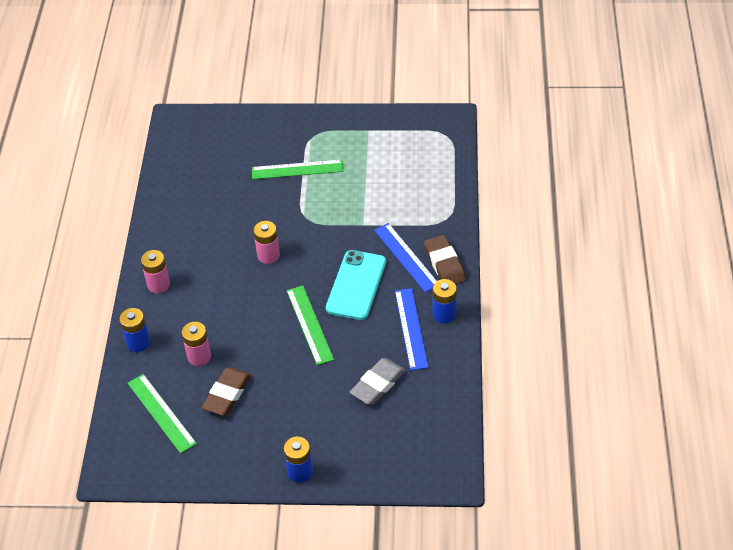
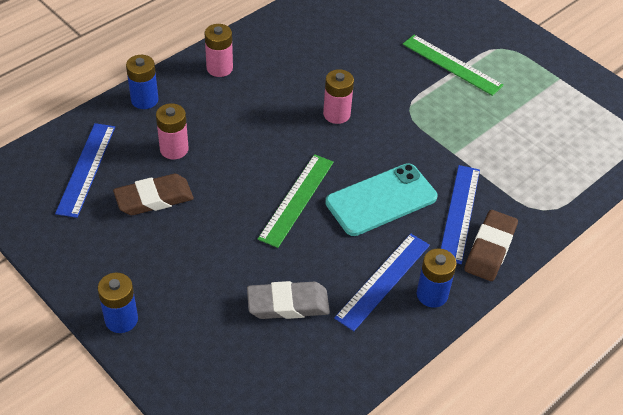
camera: 40 degrees right, 0 degrees up
green ruler [128,374,197,454] -> blue ruler [55,123,115,218]

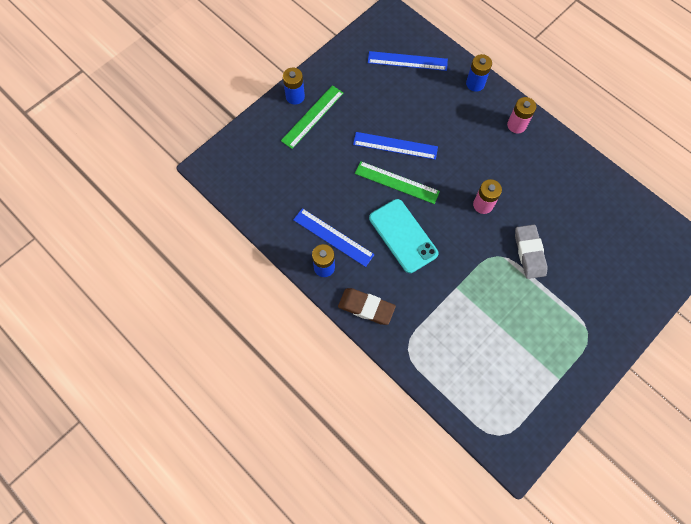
camera: 90 degrees right, 20 degrees up
brown eraser [113,174,194,215] -> none
pink battery [156,103,189,160] -> none
grey eraser [247,281,330,319] -> grey eraser moved to [515,225,548,279]
green ruler [403,35,504,96] -> green ruler moved to [281,85,343,149]
blue ruler [441,165,480,264] -> blue ruler moved to [353,132,438,160]

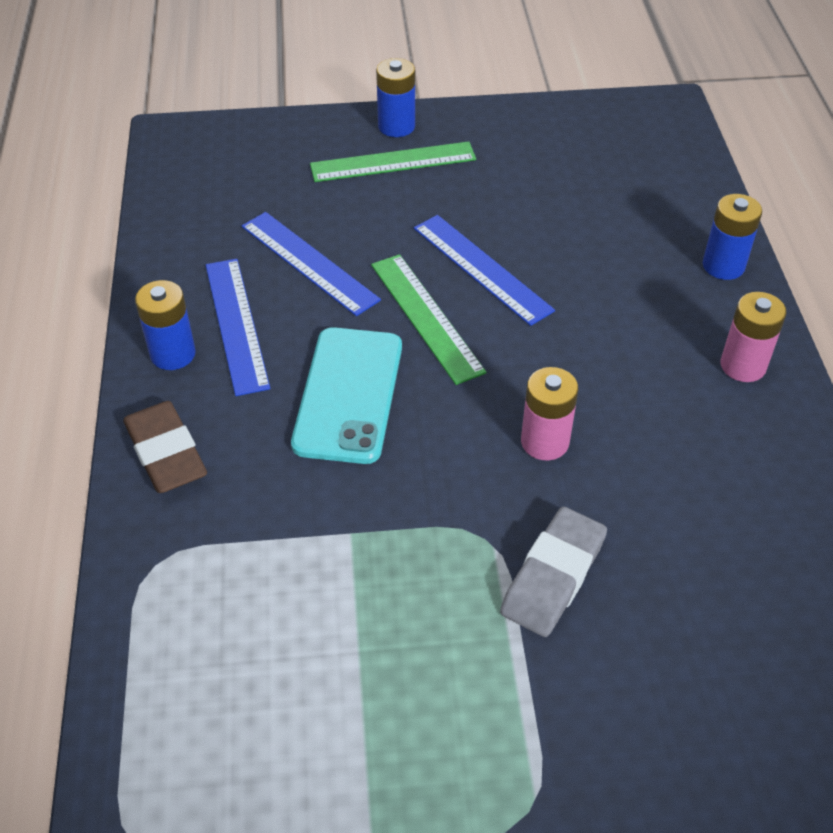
camera: 40 degrees right, 20 degrees down
blue ruler [368,51,448,71] -> blue ruler moved to [242,212,381,316]

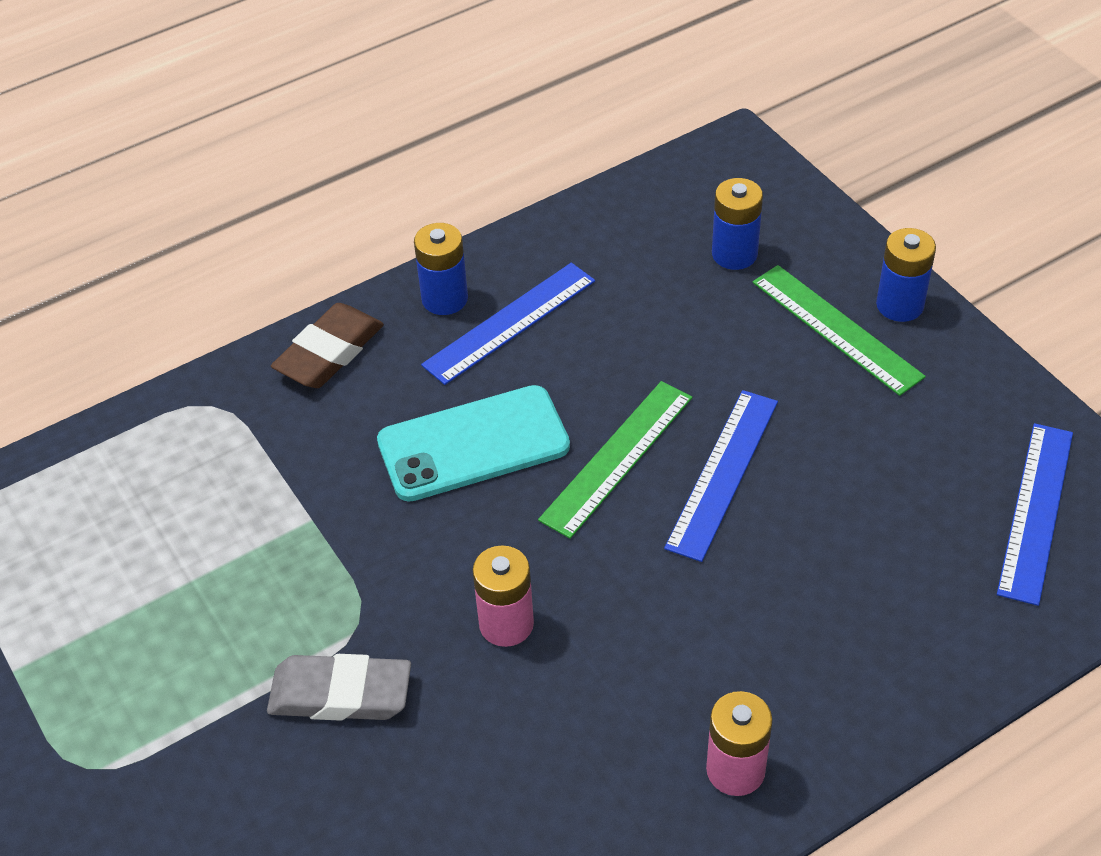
camera: 65 degrees right, 0 degrees up
blue ruler [242,212,381,316] -> blue ruler moved to [997,423,1073,606]
blue battery [703,194,762,280] -> blue battery moved to [712,178,763,270]

